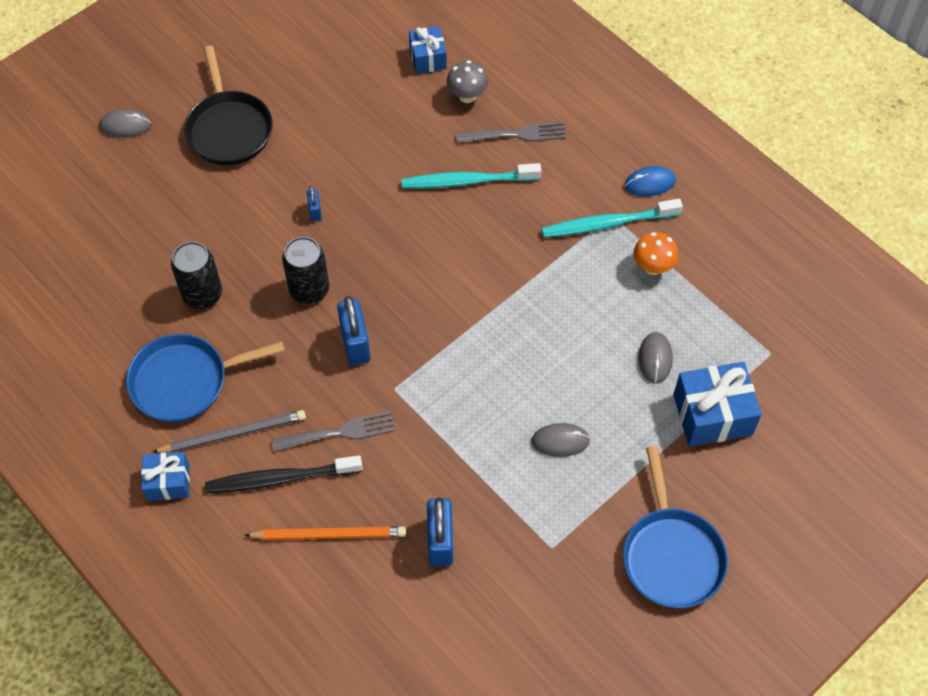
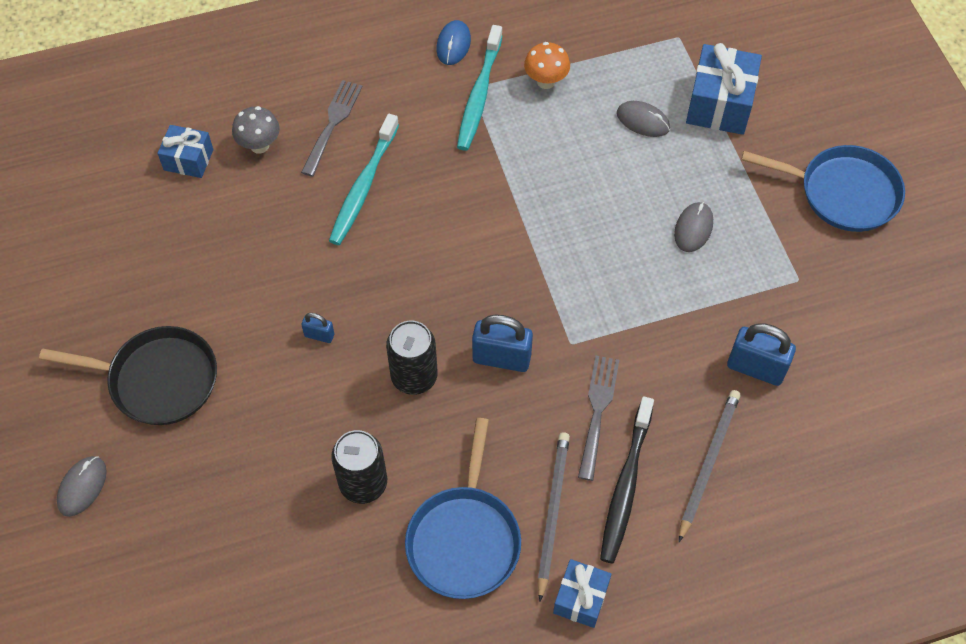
camera: 65 degrees left, 0 degrees up
orange pencil [244,526,406,540] -> grey pencil [679,390,740,542]

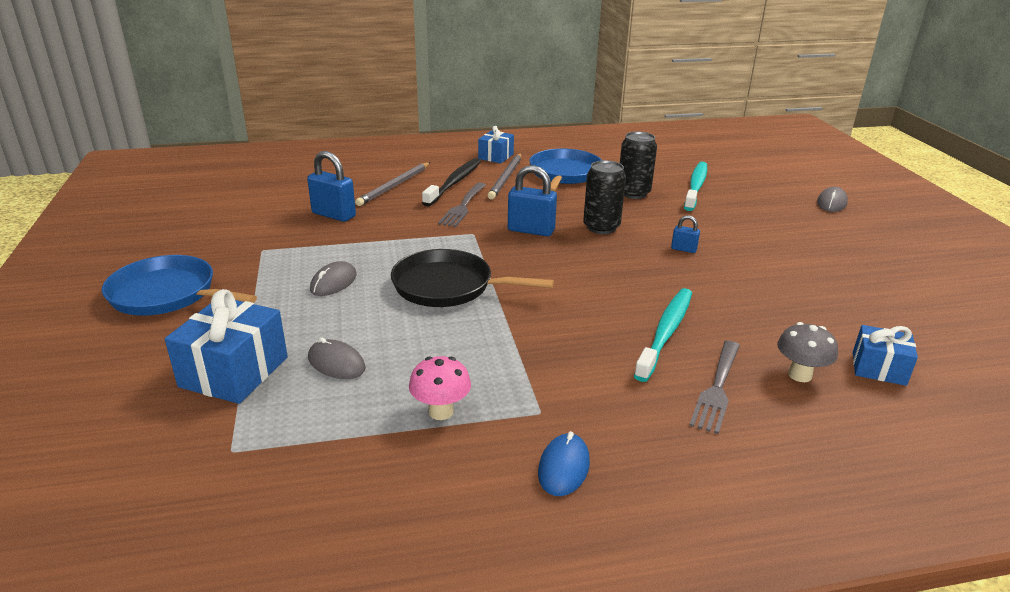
camera: 175 degrees left, 30 degrees down
black pan [39,326,217,425] -> black pan moved to [391,249,554,307]
turquoise toothbrush [457,25,503,151] -> turquoise toothbrush moved to [684,162,707,211]
orange mushroom [524,42,570,89] -> pink mushroom [409,356,471,420]

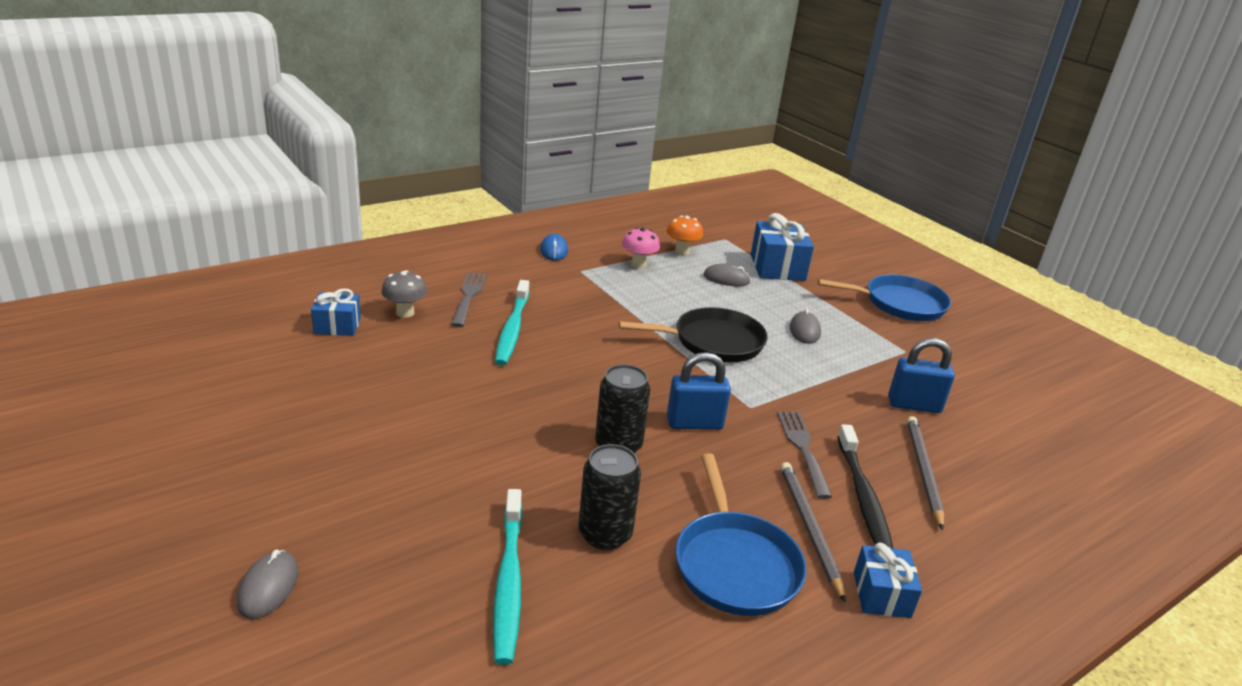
camera: 155 degrees right, 0 degrees up
blue padlock [671,215,700,253] -> none
none -> orange mushroom [667,216,703,255]

